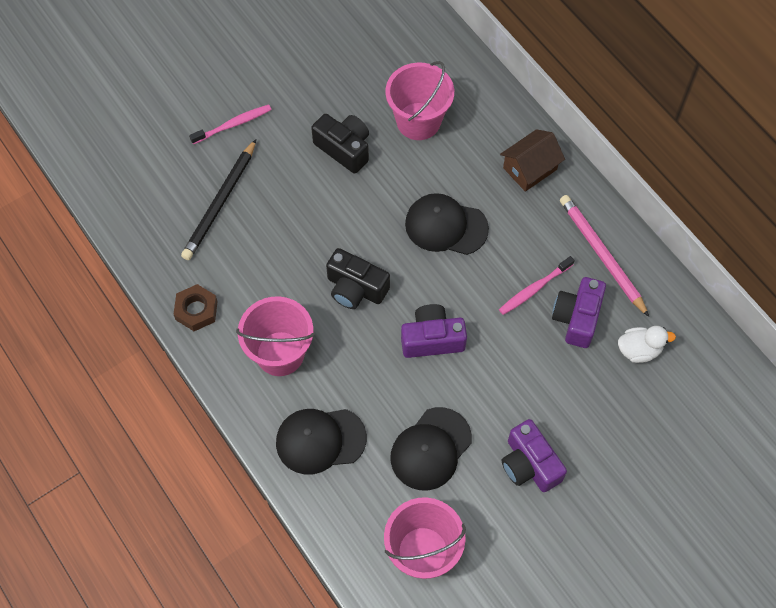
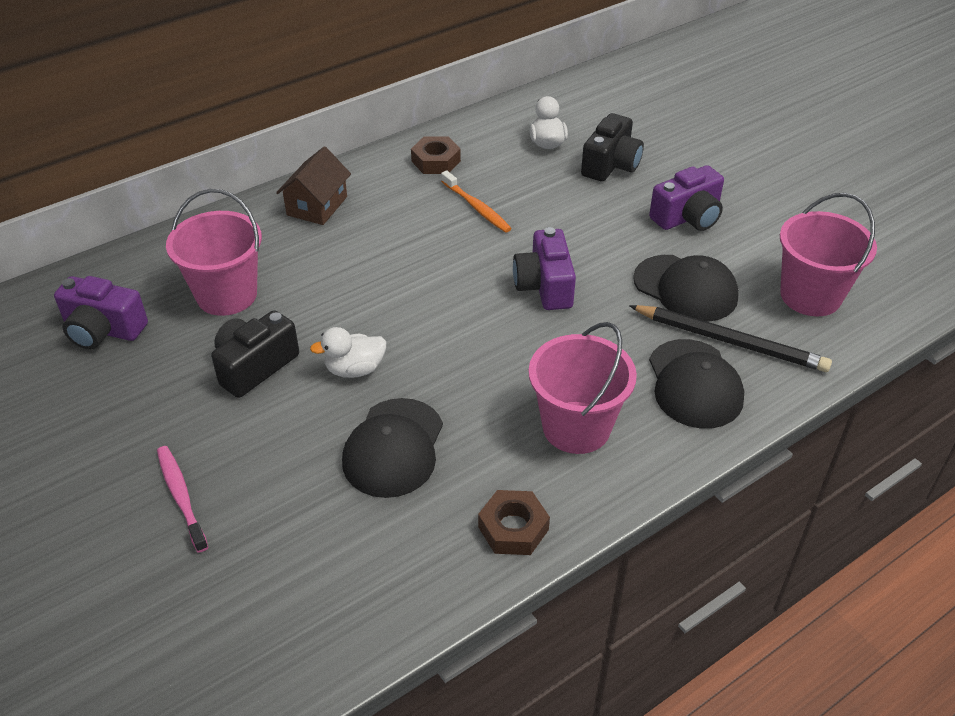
camera: 90 degrees left, 20 degrees down
black pencil [181,139,256,260] -> black pencil moved to [629,305,832,372]
black camera [326,248,390,309] -> black camera moved to [581,113,644,182]
black cap [405,193,489,255] -> black cap moved to [342,398,443,498]
pink toothbrush [499,256,575,315] -> orange toothbrush [441,170,512,233]
brown house [500,129,565,192] -> brown house turned 60 degrees clockwise [276,146,351,225]
purple camera [552,277,606,348] -> purple camera moved to [54,276,148,350]
pink pencil [560,195,649,317] -> brown nut [411,136,461,174]
none -> white duck [310,327,386,378]

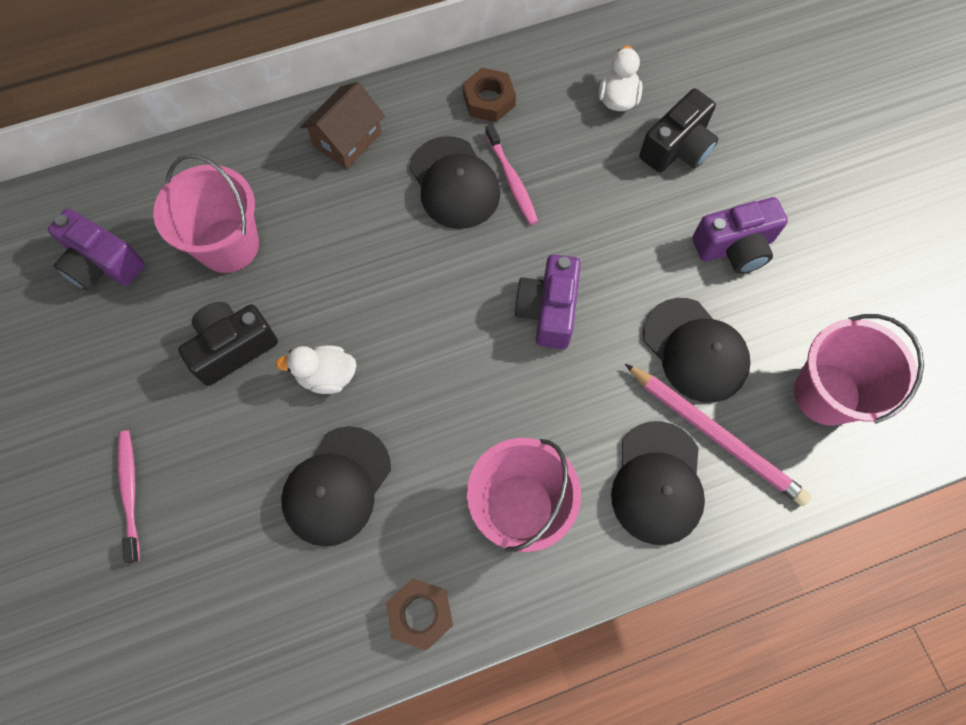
camera: 15 degrees right, 25 degrees up
orange toothbrush [441,170,512,233] -> pink toothbrush [485,124,538,225]
black pencil [629,305,832,372] -> pink pencil [625,364,811,506]
none -> black cap [410,136,500,229]

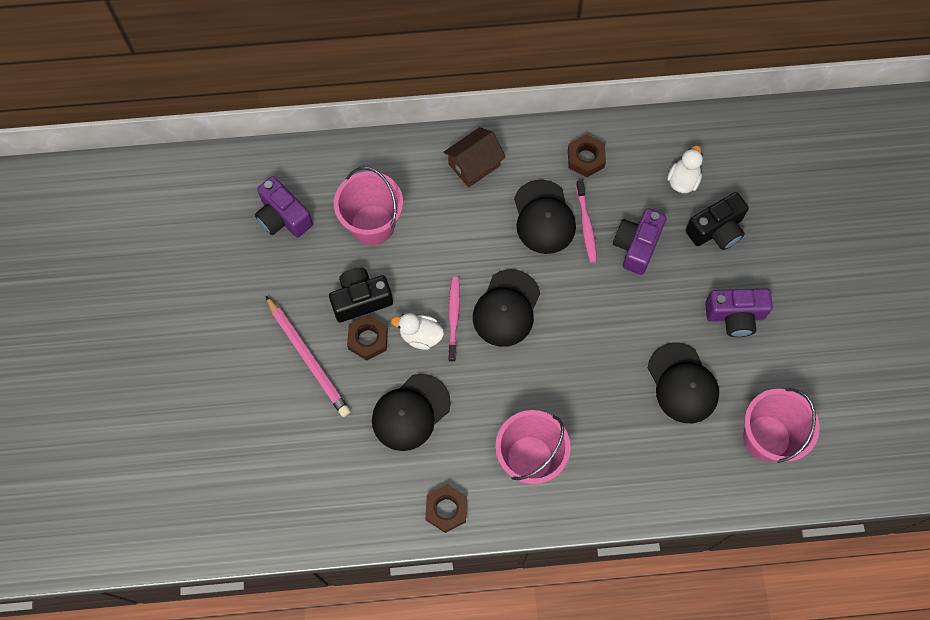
camera: 15 degrees right, 0 degrees up
pink toothbrush [117,430,140,563] -> pink toothbrush moved to [448,277,460,362]
purple camera [514,254,581,349] -> purple camera moved to [613,208,666,275]
black cap [611,421,705,545] -> black cap moved to [473,269,540,347]
pink pencil [625,364,811,506] -> pink pencil moved to [266,296,350,417]
none -> brown nut [347,315,388,361]

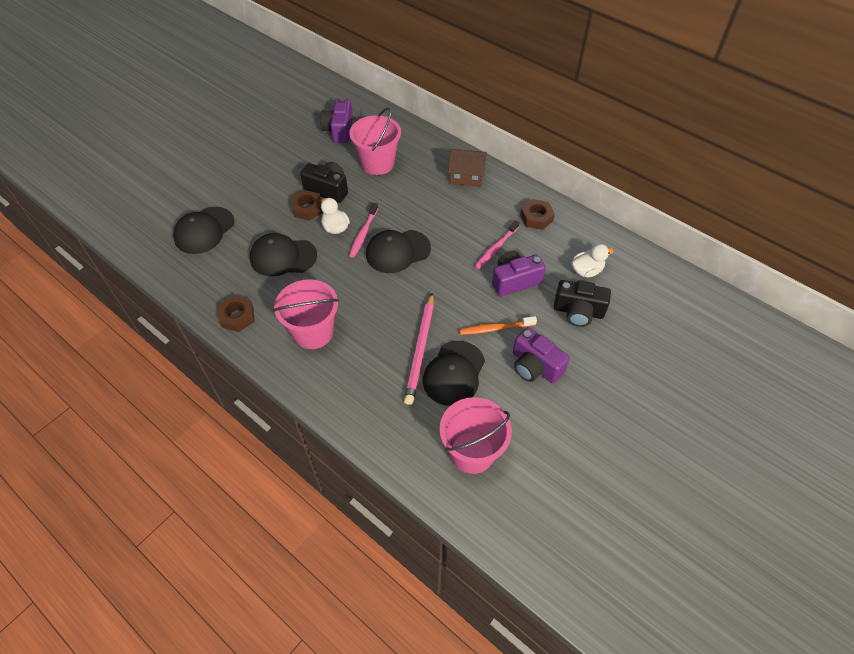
camera: 45 degrees right, 15 degrees down
pink pencil [266,296,350,417] -> pink pencil moved to [404,293,434,405]
pink toothbrush [448,277,460,362] -> pink toothbrush turned 150 degrees clockwise [349,203,378,258]
black cap [514,180,576,254] -> black cap moved to [173,207,234,254]
none -> orange toothbrush [459,316,537,335]

